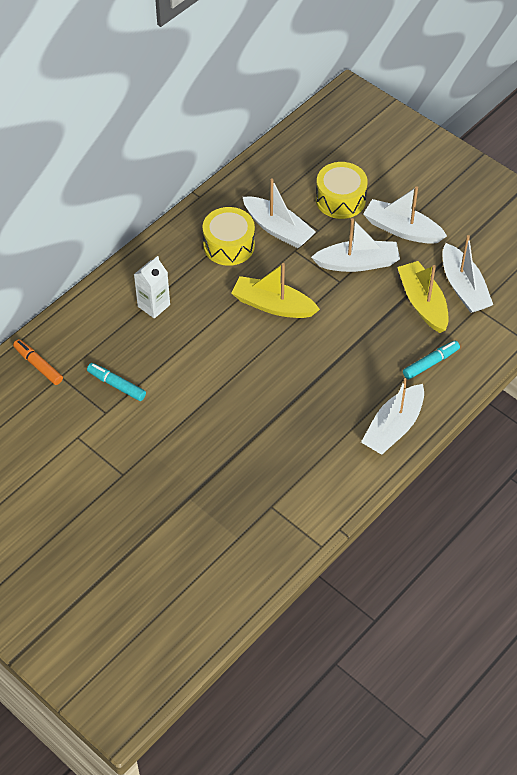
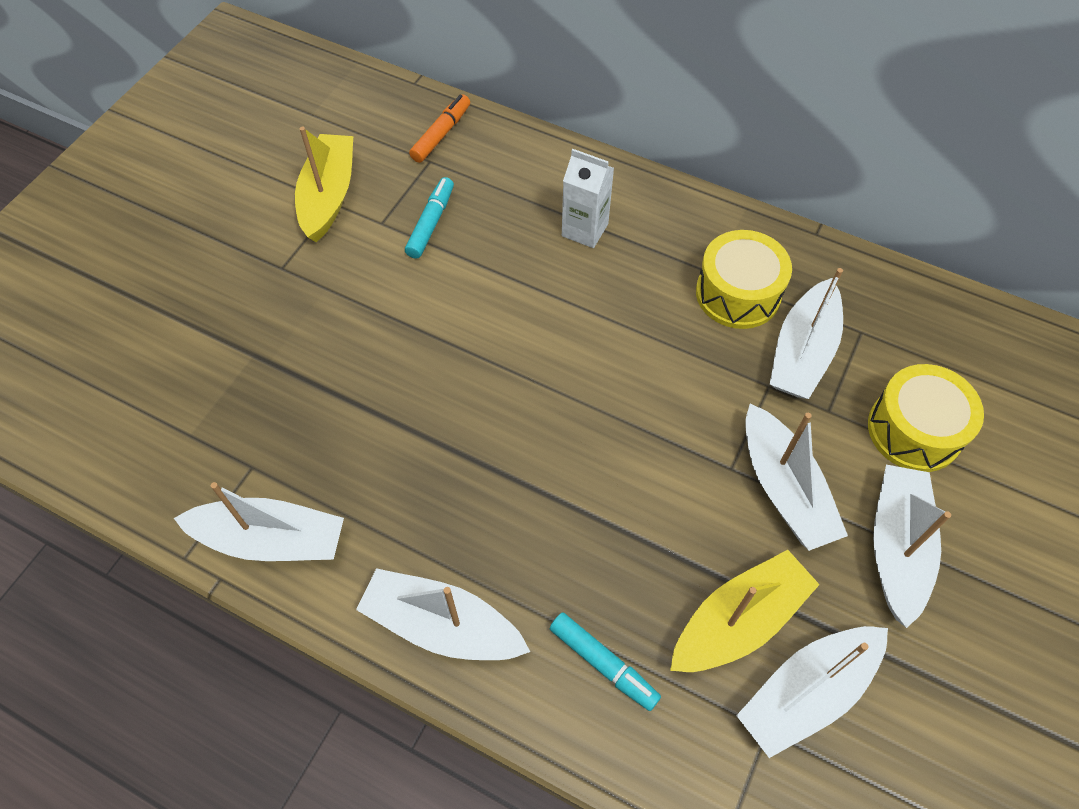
camera: 75 degrees right, 5 degrees up
yellow boat [231,263,320,318] -> yellow boat moved to [295,127,353,242]
none -> white boat [174,482,344,561]

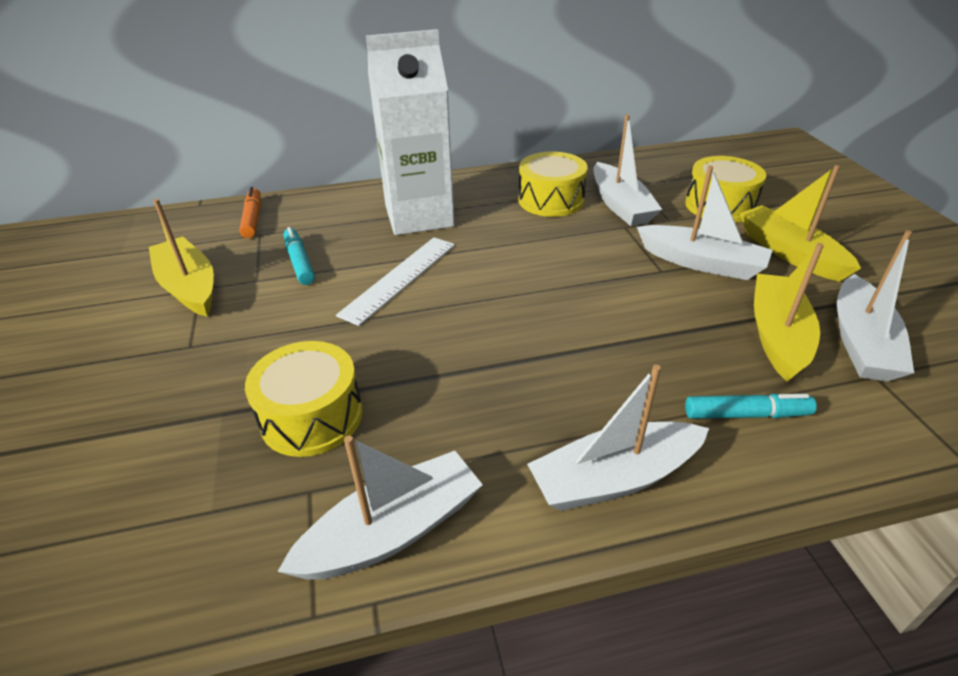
camera: 40 degrees left, 20 degrees down
white carton [562,149,614,248] -> white carton [366,29,455,235], size x1.99
white boat [873,465,951,628] -> yellow boat [740,165,861,282]
none -> yellow drum [245,341,363,457]
none -> white ruler [336,237,455,326]

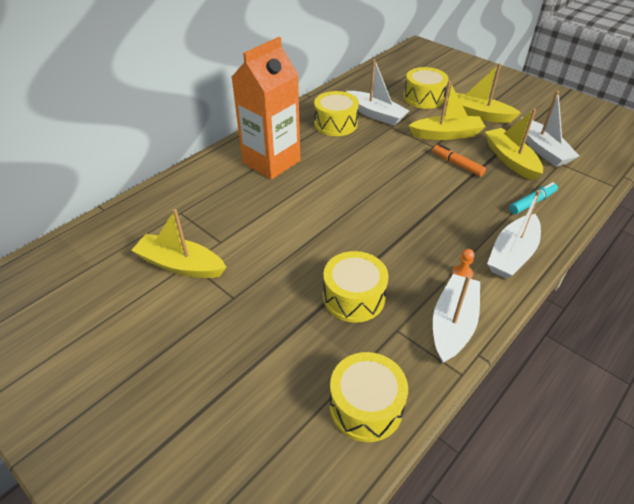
camera: 35 degrees left, 5 degrees up
orange marker [239,187,261,238] -> orange marker moved to [433,144,486,177]
turquoise marker [284,227,315,285] -> none
white ruler [336,237,455,326] -> none
white carton [366,29,455,235] -> orange carton [232,37,300,179]
white boat [637,166,773,280] -> yellow boat [408,81,486,140]
none -> yellow drum [329,352,408,442]
none -> orange pawn [452,249,474,279]

